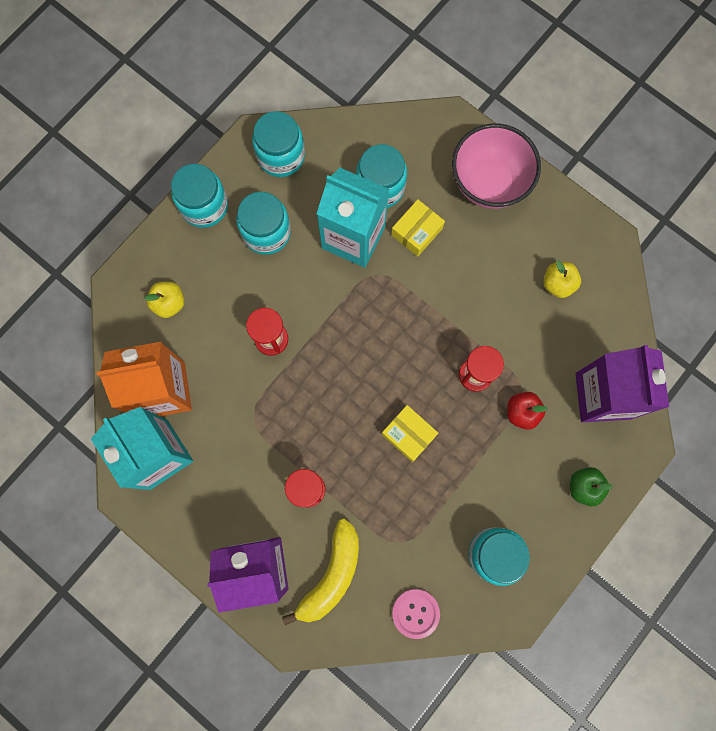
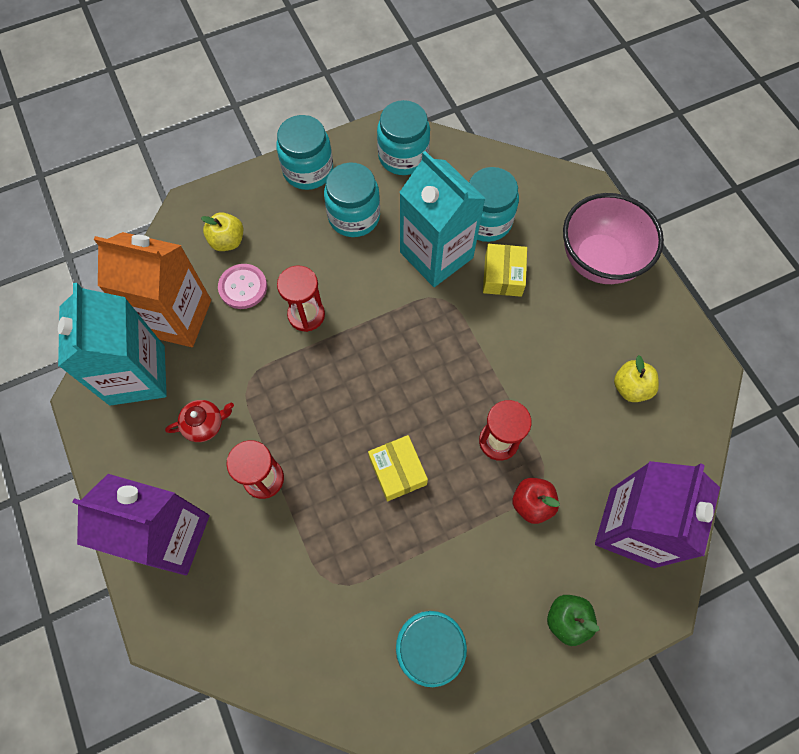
camera: 25 degrees right, 10 degrees down
yellow banana [282,519,359,625] -> none
yellow box [391,199,445,257] -> yellow box turned 60 degrees counterclockwise [483,244,527,297]
pink button [392,589,440,639] -> pink button moved to [218,264,267,309]
none -> red teapot [165,400,234,442]

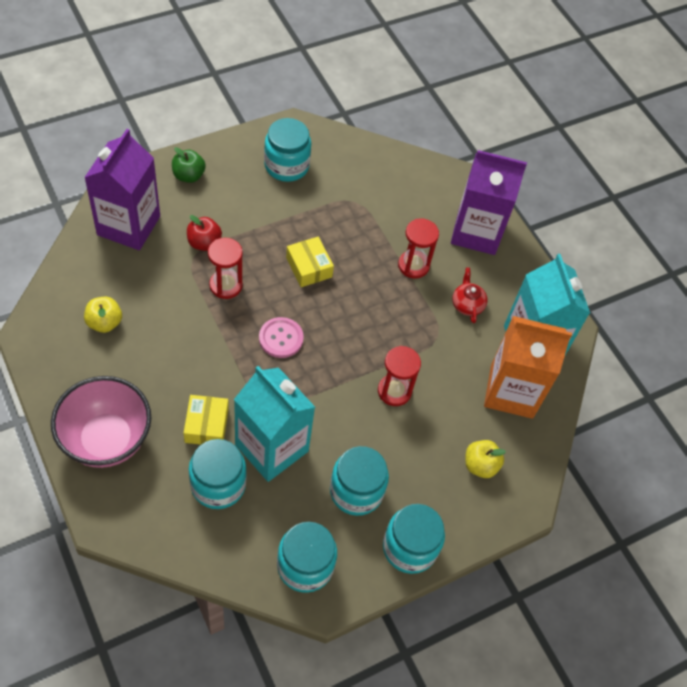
camera: 170 degrees right, 10 degrees down
red teapot [165,400,234,442] -> red teapot turned 105 degrees clockwise [452,268,488,323]
pink button [218,264,267,309] -> pink button moved to [259,317,304,358]

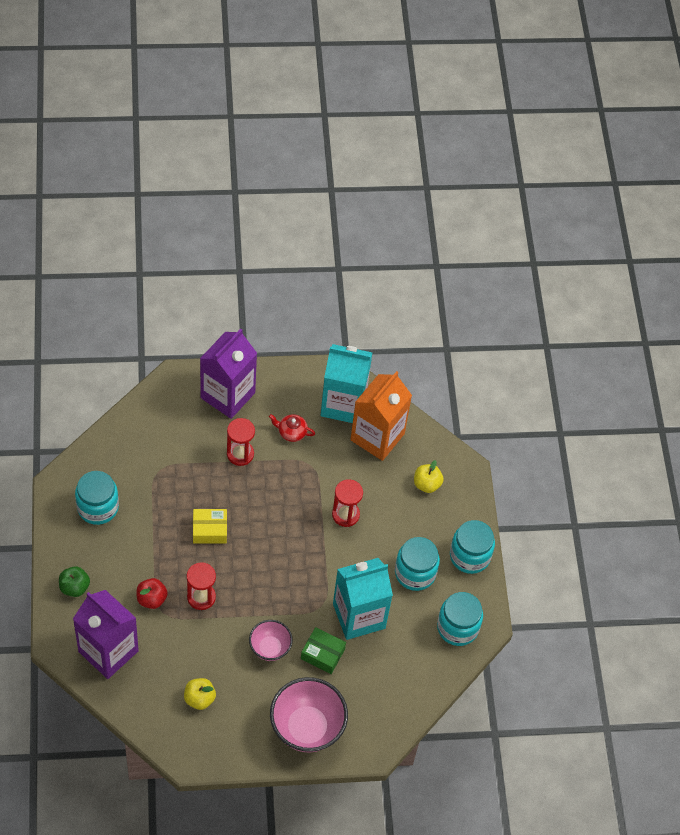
camera: 65 degrees left, 0 degrees up
yellow box [184,395,229,445] -> green box [301,627,346,674]
turquoise jar [189,439,247,509] -> none
pink button [259,317,304,358] -> none
none -> pink bowl [249,620,293,661]

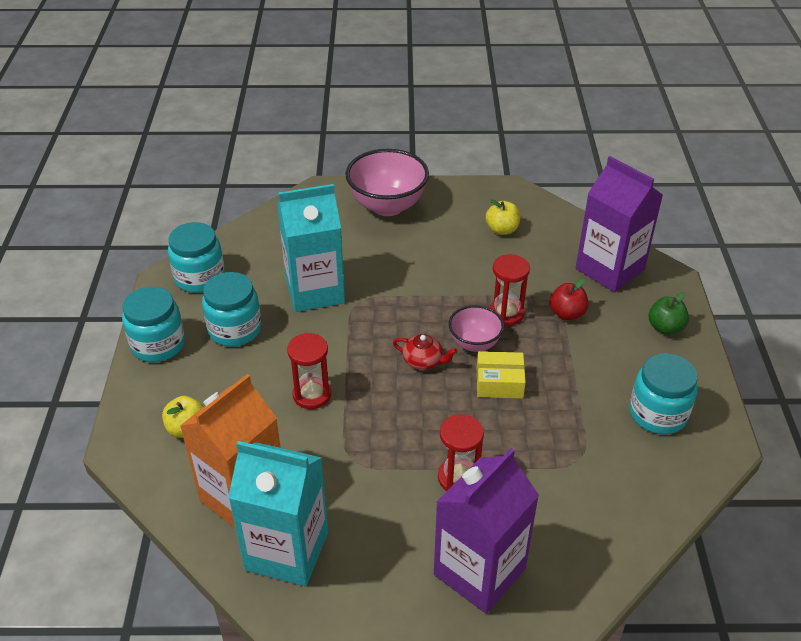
camera: 170 degrees left, 15 degrees down
pink bowl [249,620,293,661] -> pink bowl moved to [449,305,504,352]
red teapot [269,414,315,442] -> red teapot moved to [393,334,457,370]
green box [301,627,346,674] -> none

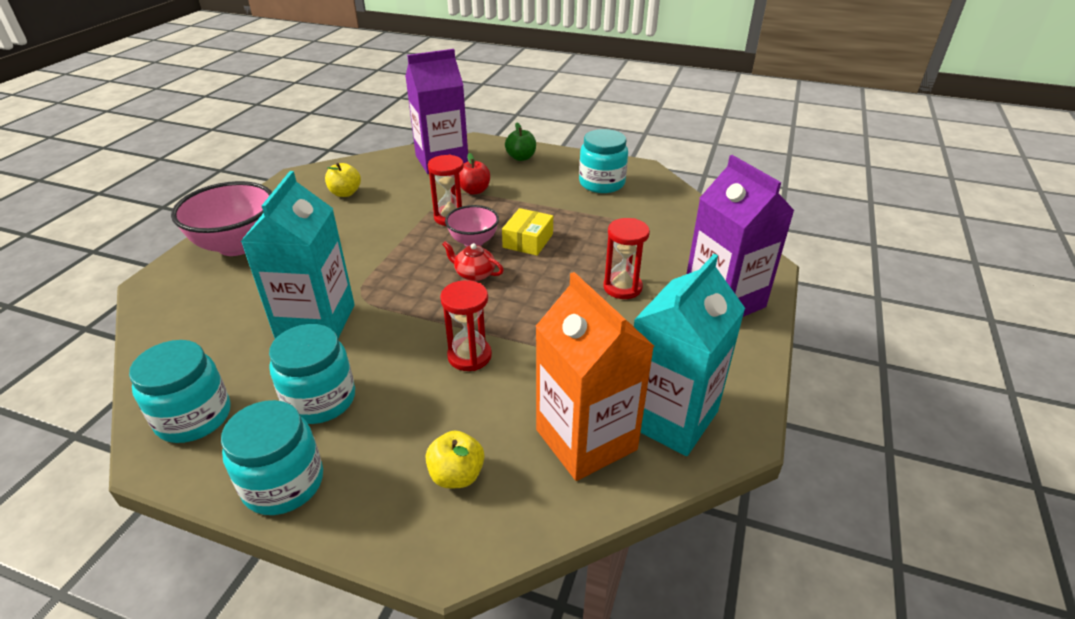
camera: 70 degrees left, 5 degrees down
red teapot [393,334,457,370] -> red teapot turned 105 degrees counterclockwise [442,241,504,281]

